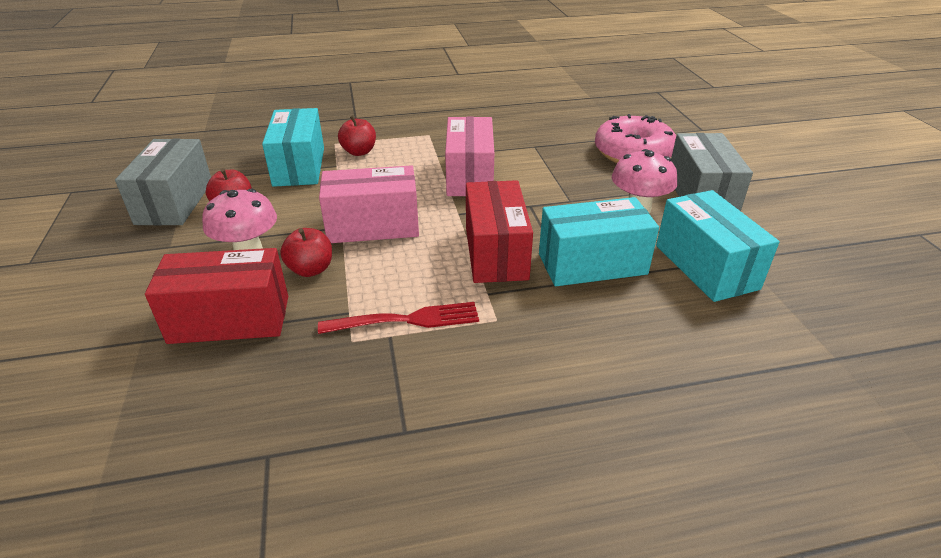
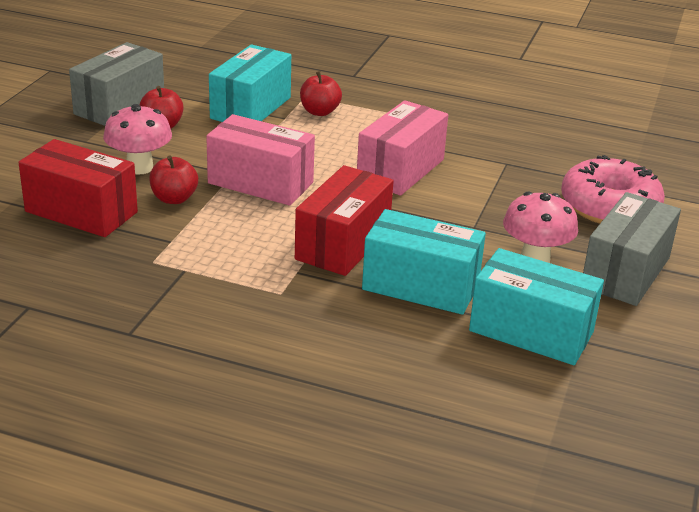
camera: 30 degrees right, 5 degrees down
red fork [318,302,479,334] -> none
turquoise box [656,190,780,302] -> turquoise box turned 75 degrees counterclockwise [469,248,604,365]

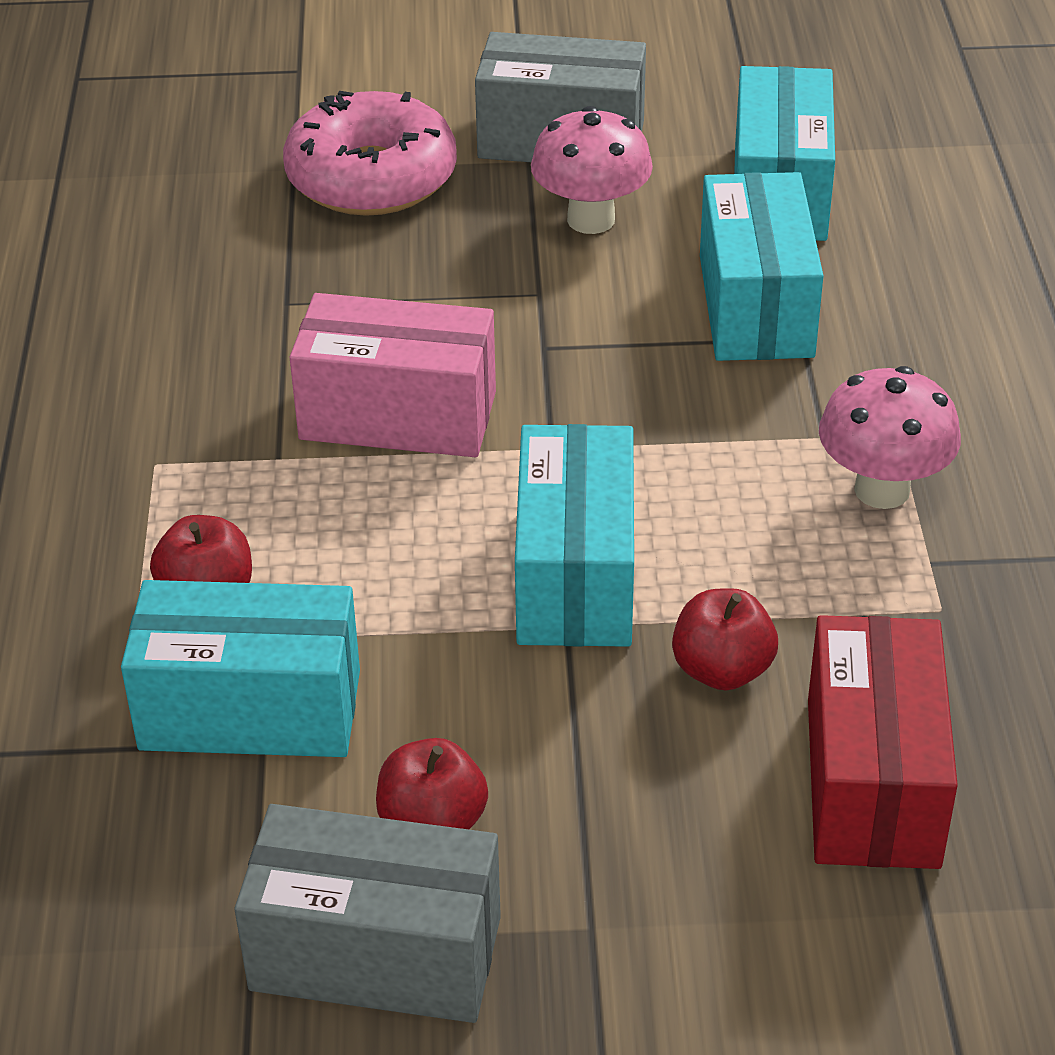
camera: 110 degrees left, 10 degrees up
pink mushroom [103,104,172,174] -> pink mushroom moved to [819,366,961,509]
pink box [206,114,315,206] -> turquoise box [515,424,634,647]
red box [295,165,394,276] -> none

